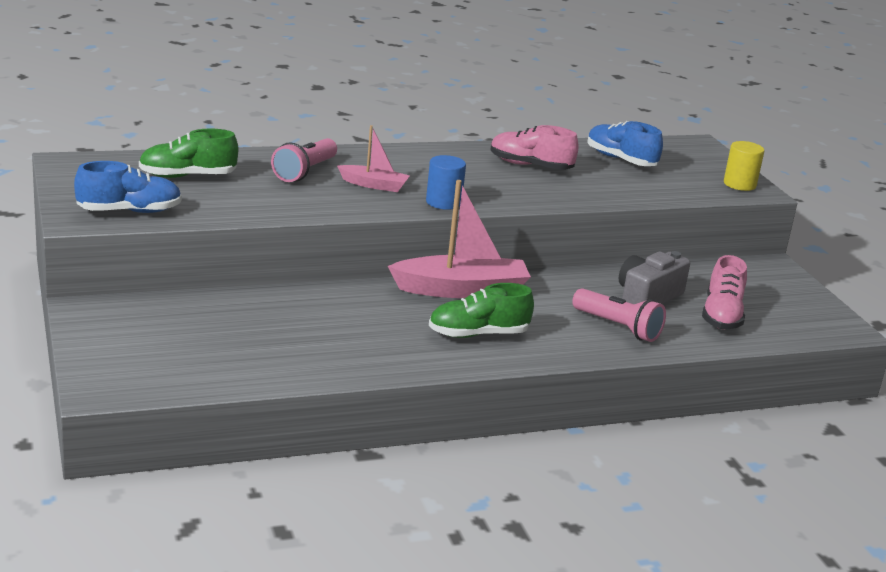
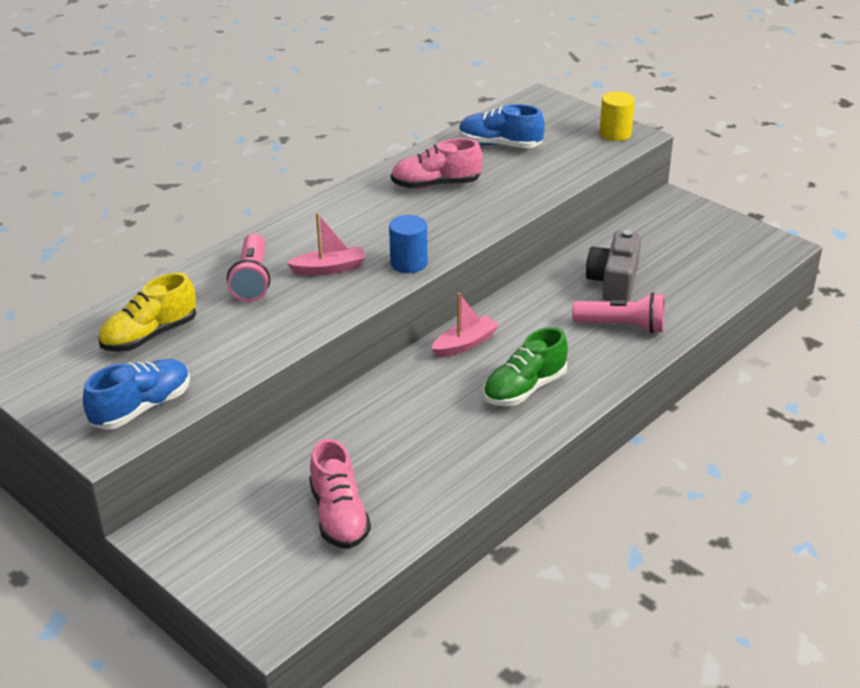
camera: 25 degrees left, 10 degrees up
green shoe [139,128,238,178] -> yellow shoe [98,272,196,352]
pink boat [388,180,531,298] -> pink boat [431,293,499,357], size x0.54
pink shoe [702,255,747,329] -> pink shoe moved to [309,439,371,549]

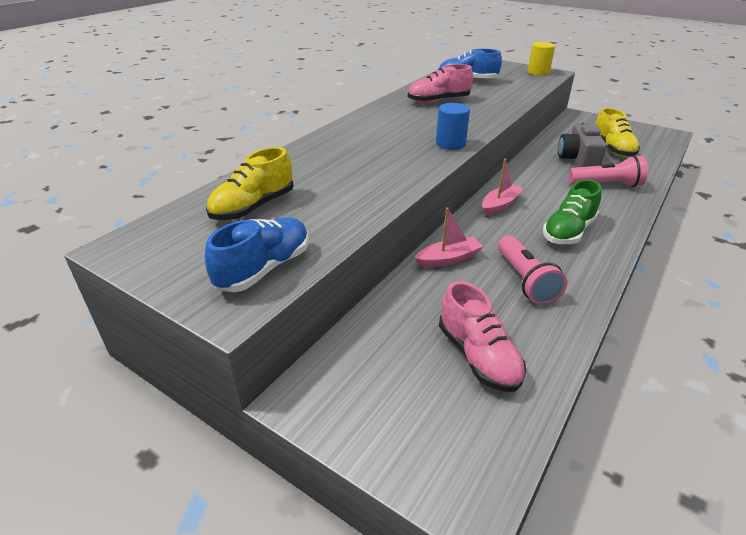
camera: 10 degrees left, 0 degrees up
pink flashlight [227,234,270,302] -> pink flashlight moved to [498,235,567,305]
pink boat [287,213,366,276] -> pink boat moved to [414,207,484,268]
none -> yellow shoe [595,108,640,157]

